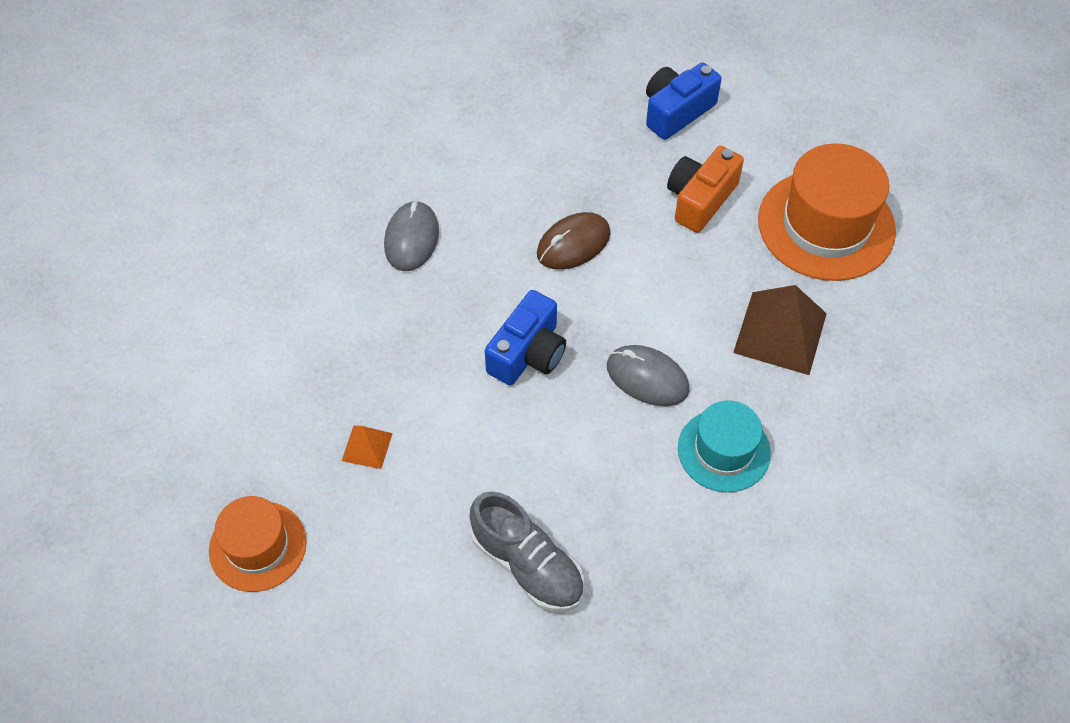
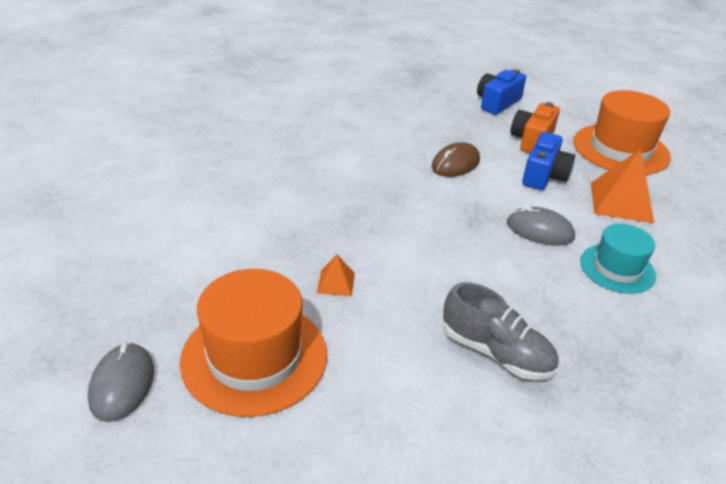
camera: 10 degrees left, 20 degrees down
orange hat [209,496,306,592] -> orange hat [180,269,327,417], size x1.64
grey mouse [384,201,439,271] -> grey mouse moved to [88,343,154,422]
blue camera [485,290,566,385] -> blue camera moved to [522,132,575,190]
brown pyramid [733,285,827,375] -> orange pyramid [591,149,654,223]

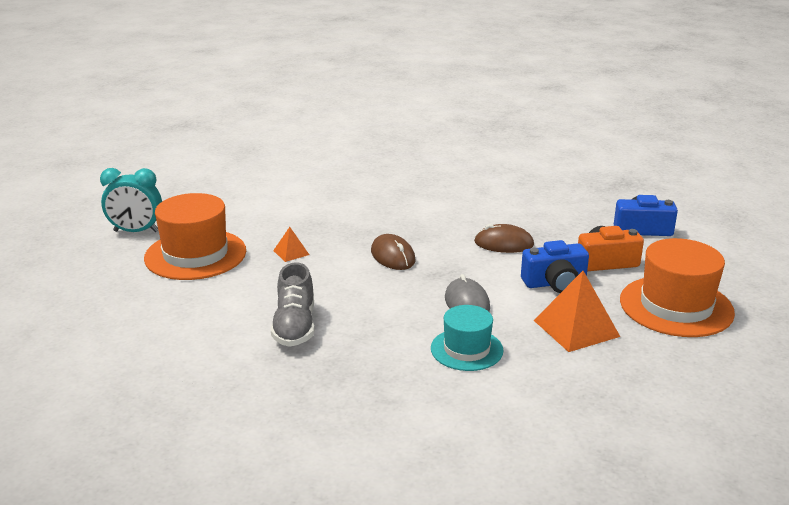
camera: 55 degrees right, 10 degrees down
grey mouse [88,343,154,422] -> turquoise clock [100,168,162,232]
none -> brown mouse [371,234,416,270]

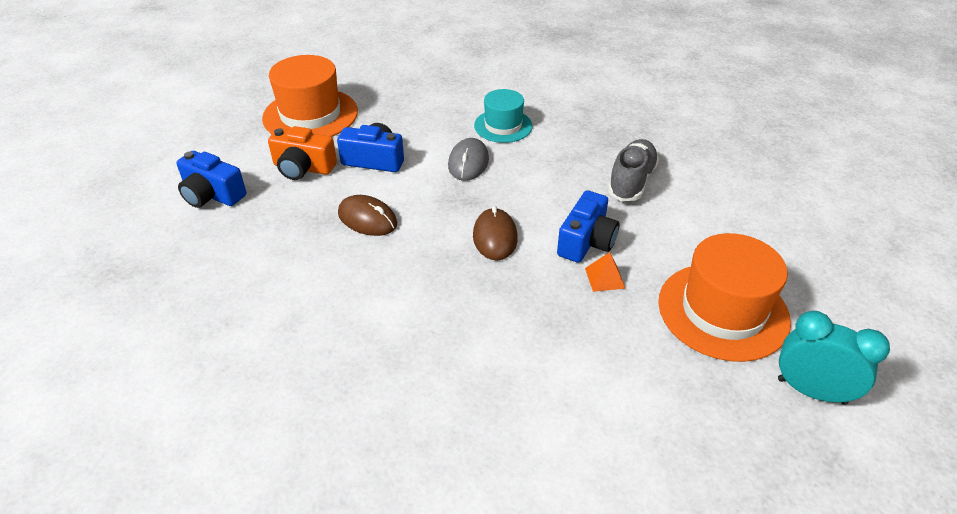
camera: 155 degrees left, 15 degrees up
orange pyramid [534,271,620,352] -> none
none -> blue camera [557,190,620,263]

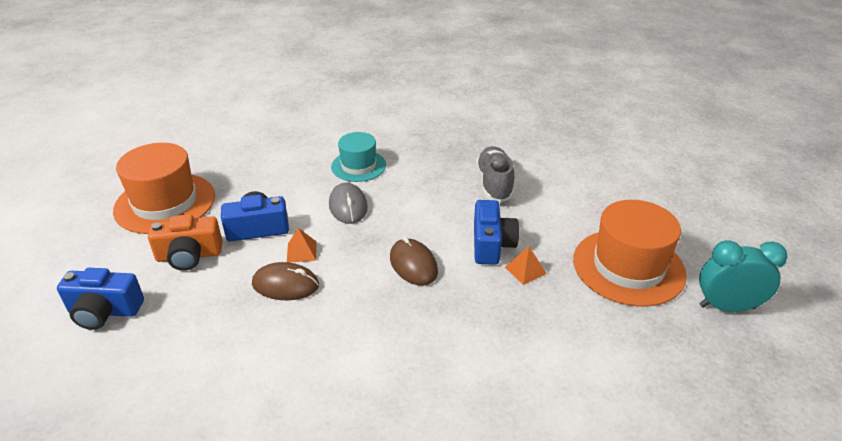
camera: 25 degrees left, 5 degrees down
none -> orange pyramid [287,228,317,263]

